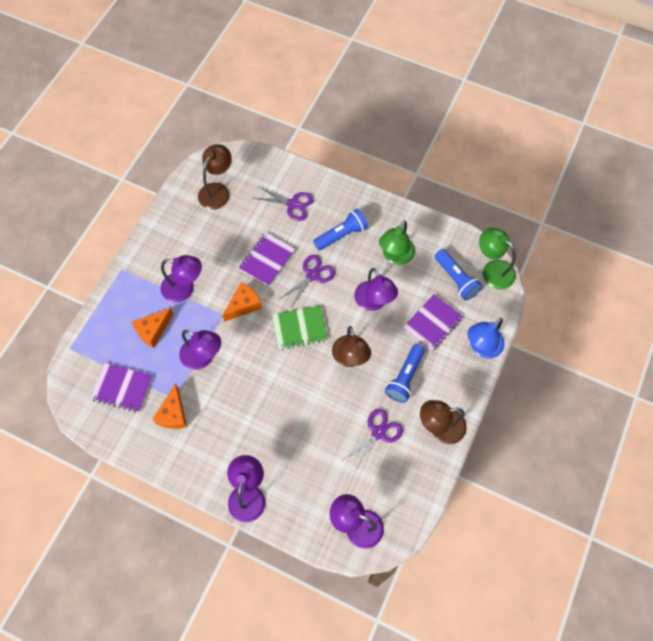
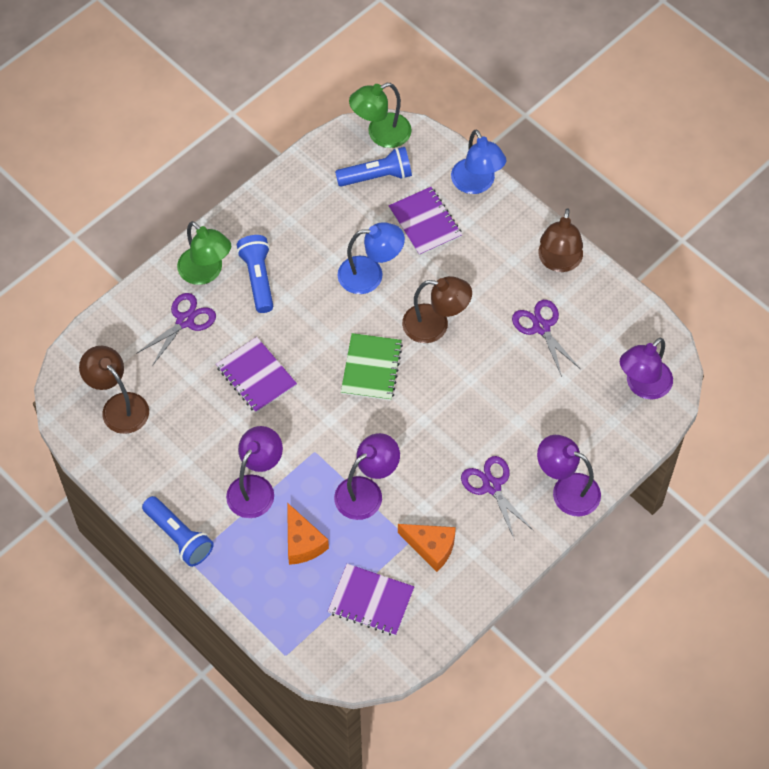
camera: 70 degrees left, 5 degrees down
purple notebook [90,363,153,412] -> purple notebook turned 75 degrees clockwise [328,564,414,636]
orange cheese [222,282,262,322] -> none
purple scissors [278,255,335,309] -> purple scissors moved to [461,456,534,538]
purple lamp [354,268,398,311] -> blue lamp [337,222,405,294]
green lamp [379,220,415,265] -> green lamp moved to [177,221,231,285]
blue flashlight [385,344,425,403] -> blue flashlight moved to [142,496,214,567]

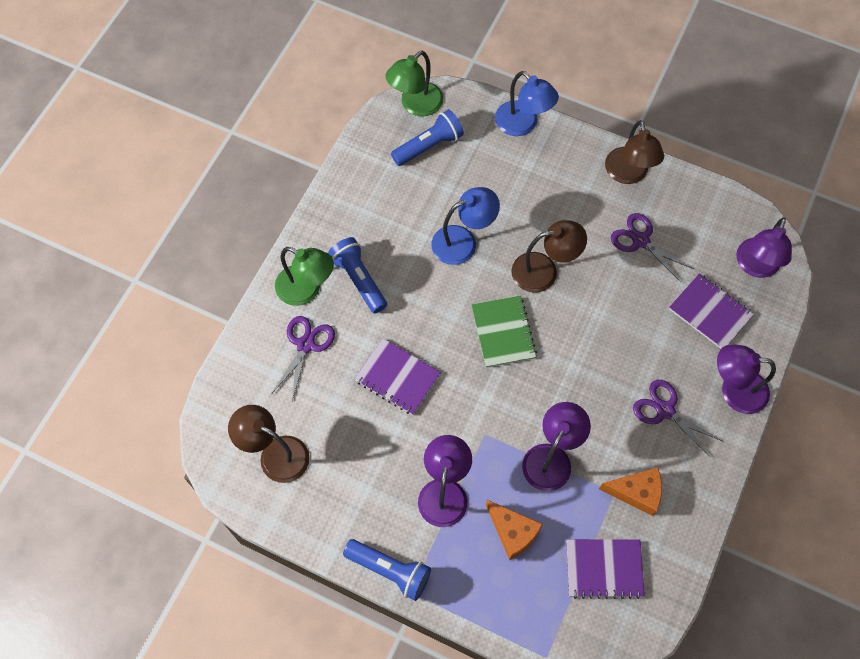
camera: 20 degrees left, 5 degrees up
purple notebook [388,187,462,256] -> purple notebook moved to [669,273,754,349]

